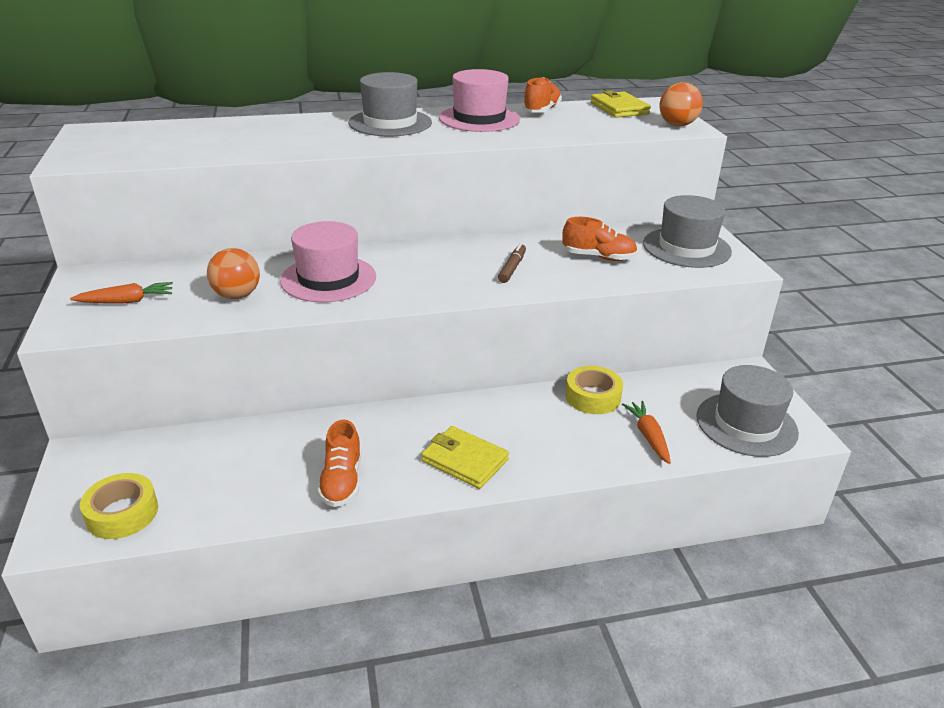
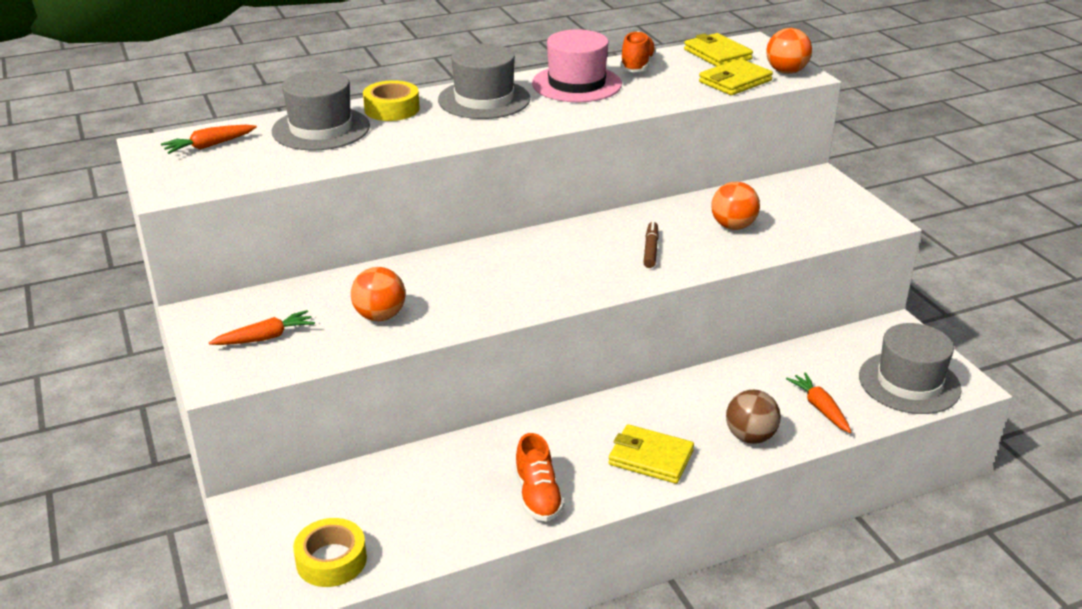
camera: 10 degrees left, 0 degrees up
pink hat [280,221,376,302] -> none
orange shoe [562,217,638,261] -> orange ball [711,182,760,230]
yellow tape [565,366,623,414] -> yellow tape moved to [363,80,420,121]
grey hat [643,195,732,268] -> grey hat moved to [271,70,370,151]
none -> orange carrot [161,125,257,154]
none -> yellow wallet [699,59,773,95]
none -> brown ball [726,390,781,444]

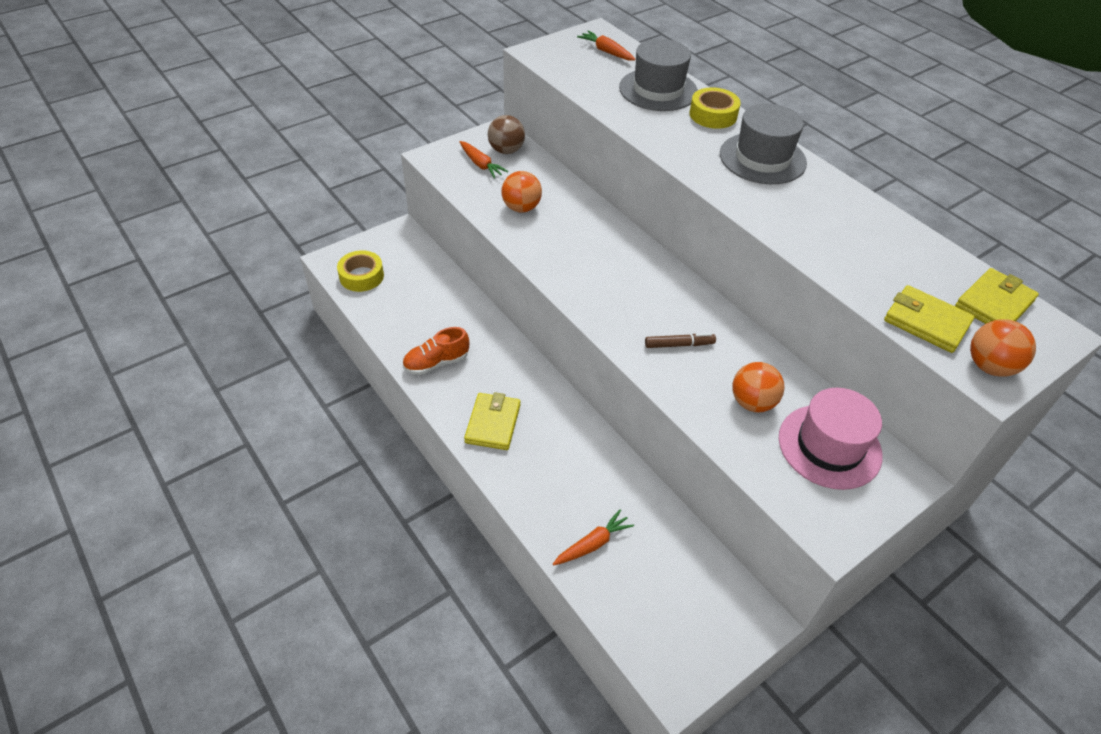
camera: 75 degrees right, 15 degrees up
pink hat [532,29,622,102] -> pink hat moved to [779,388,883,490]
orange shoe [620,31,656,72] -> none
brown ball [726,390,781,444] -> brown ball moved to [488,115,525,154]
grey hat [859,323,961,414] -> none

